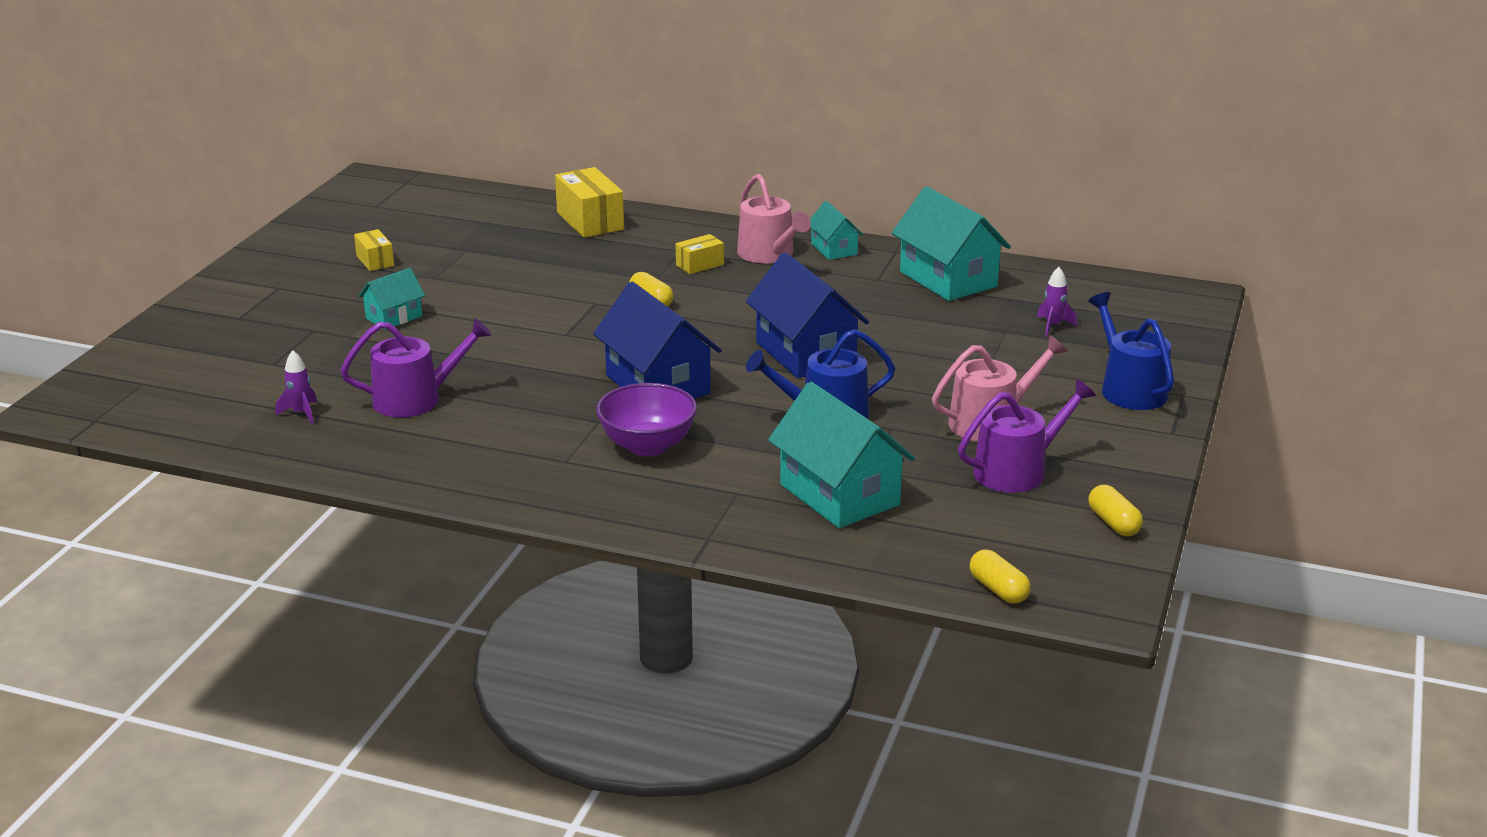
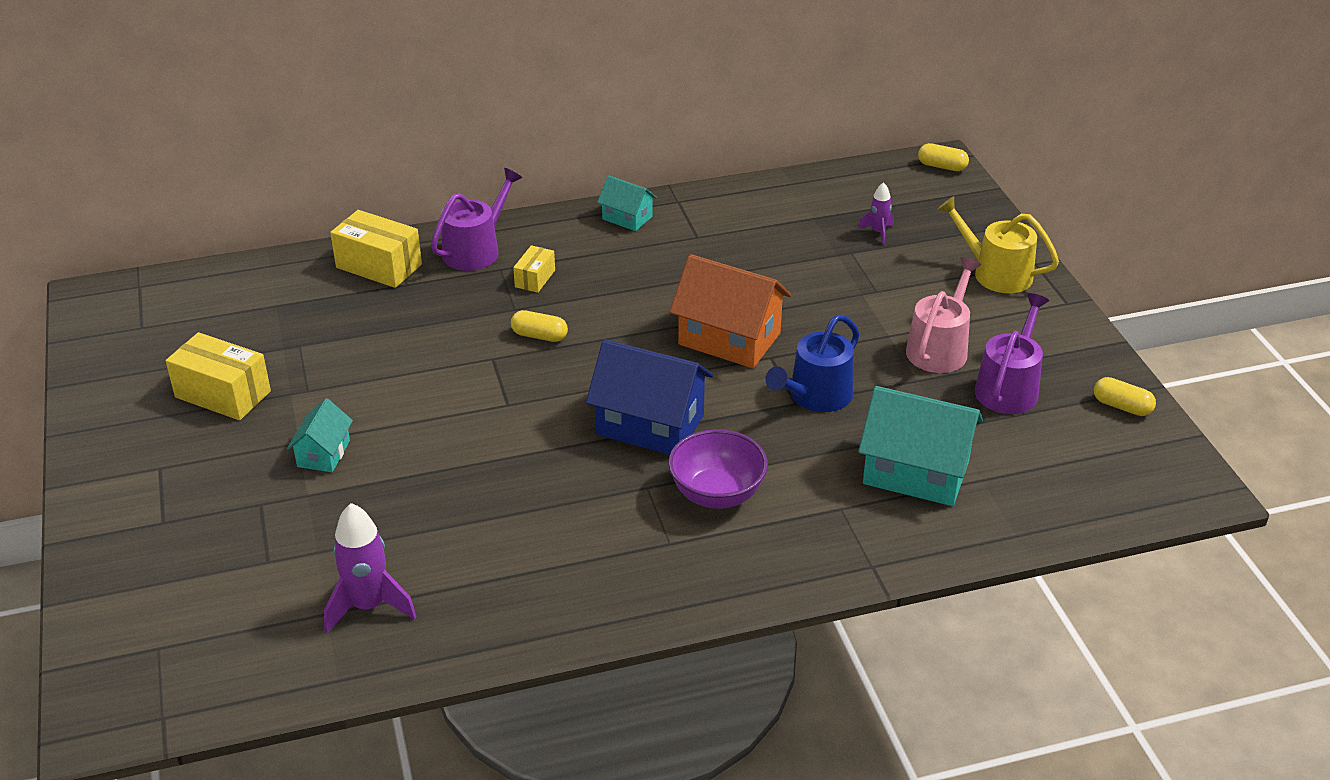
camera: 35 degrees left, 10 degrees up
purple rocket [275,350,317,424] -> purple rocket [324,503,417,633], size x1.83
purple watering can [341,318,492,417] -> purple watering can moved to [431,168,522,271]
yellow box [354,229,394,271] -> yellow box [166,332,271,420], size x1.80
pink watering can [737,174,811,264] -> none
blue house [746,252,869,378] -> orange house [670,254,791,368]
turquoise house [892,186,1011,301] -> none
yellow capsule [969,550,1031,604] -> yellow capsule moved to [918,143,969,171]
blue watering can [1088,292,1174,410] -> yellow watering can [937,196,1059,293]

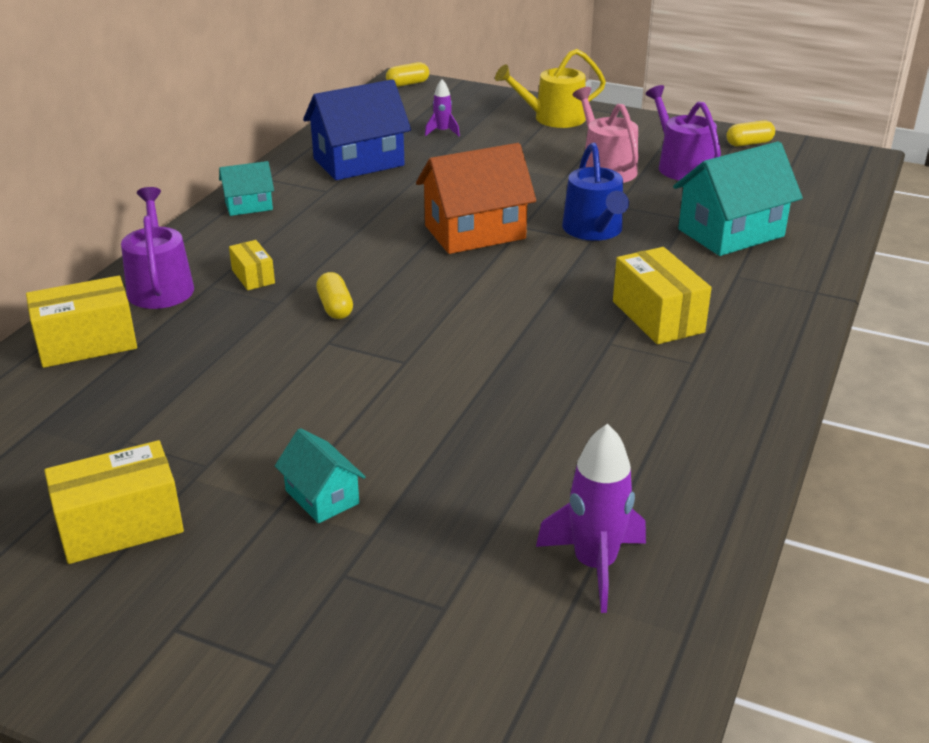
camera: 50 degrees left, 5 degrees down
yellow capsule [511,310,568,342] -> yellow capsule turned 75 degrees counterclockwise [316,272,353,319]
blue house [586,339,713,455] -> blue house moved to [303,79,411,180]
purple bowl [668,429,768,509] -> yellow box [613,247,712,344]

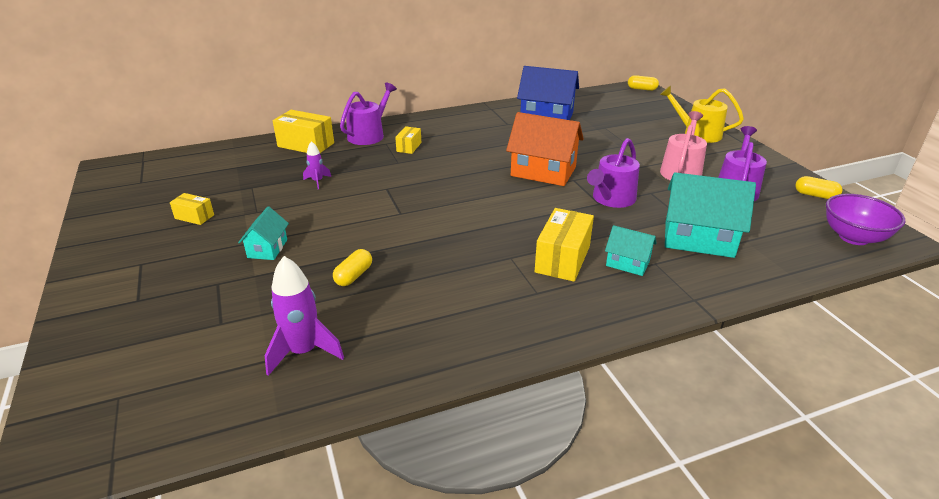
camera: 45 degrees right, 0 degrees up
yellow box [44,440,184,564] -> yellow box [170,193,214,225], size x0.56
turquoise house [219,161,274,216] -> turquoise house moved to [605,225,657,276]
yellow capsule [316,272,353,319] -> yellow capsule moved to [333,249,372,286]
purple rocket [425,79,460,136] -> purple rocket moved to [303,141,331,189]
blue watering can [562,143,629,241] -> purple watering can [587,138,640,208]
none -> purple bowl [826,194,906,245]

